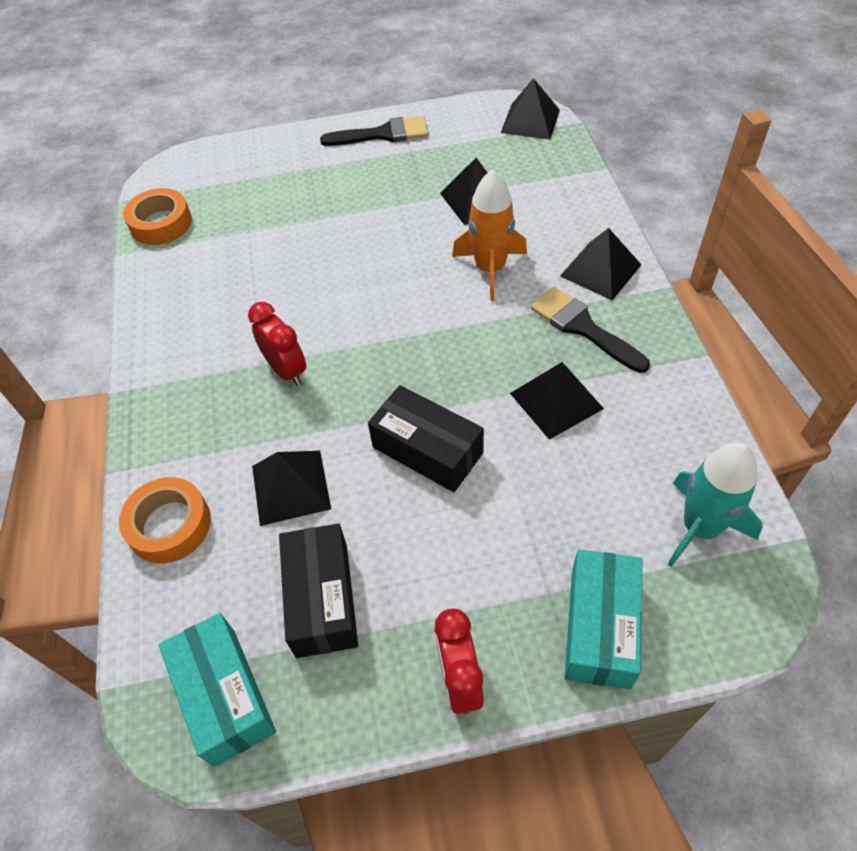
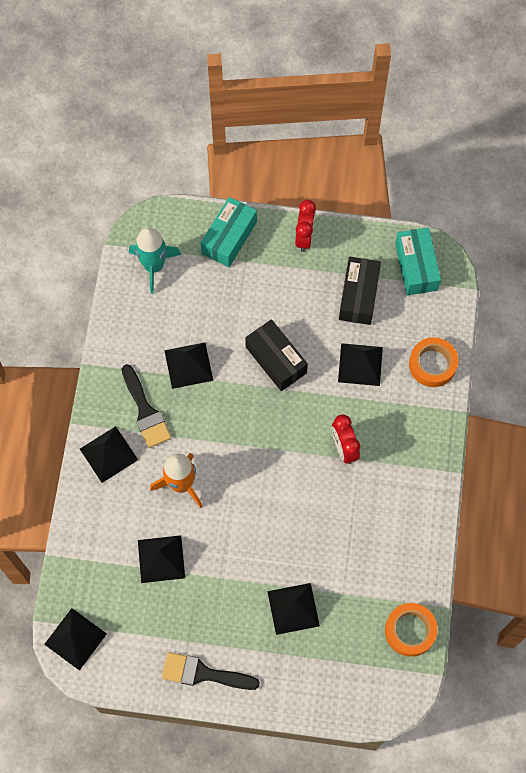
camera: 165 degrees left, 15 degrees up
none -> black pyramid [267,583,320,635]

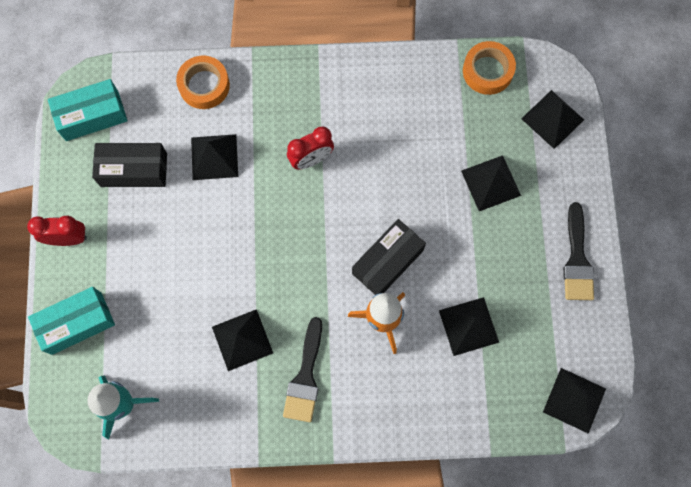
camera: 100 degrees left, 5 degrees up
black pyramid [80,426,138,483] -> black pyramid moved to [521,90,584,149]
black brush [122,364,171,448] -> black brush turned 135 degrees clockwise [283,317,322,422]
turquoise box [201,197,257,267] -> turquoise box turned 45 degrees counterclockwise [28,287,115,355]
black box [245,319,308,391] -> black box moved to [352,219,426,295]

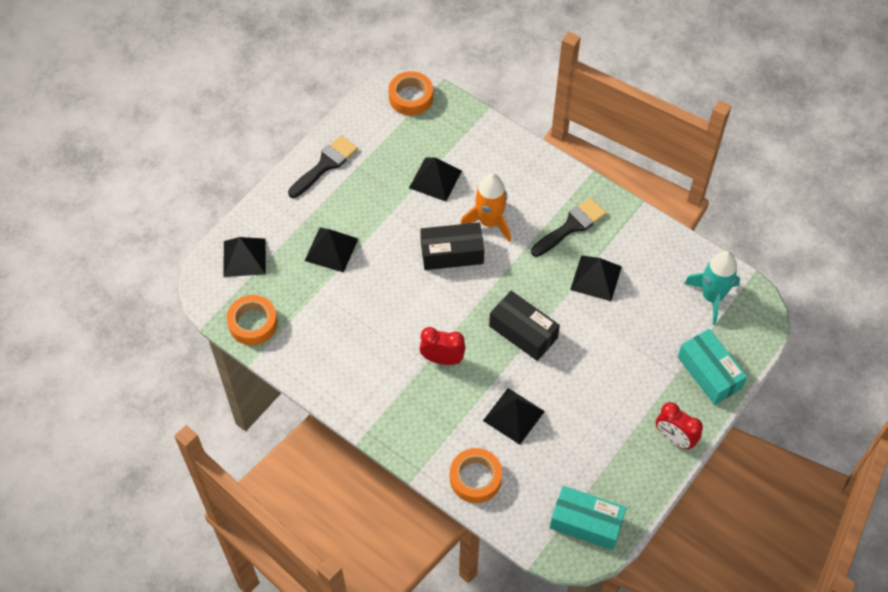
camera: 140 degrees left, 15 degrees down
turquoise box [28,287,115,355] -> turquoise box turned 45 degrees clockwise [678,329,747,405]
black box [92,143,167,187] -> black box moved to [489,291,560,361]
black pyramid [543,368,606,434] -> orange tape [388,71,433,116]

